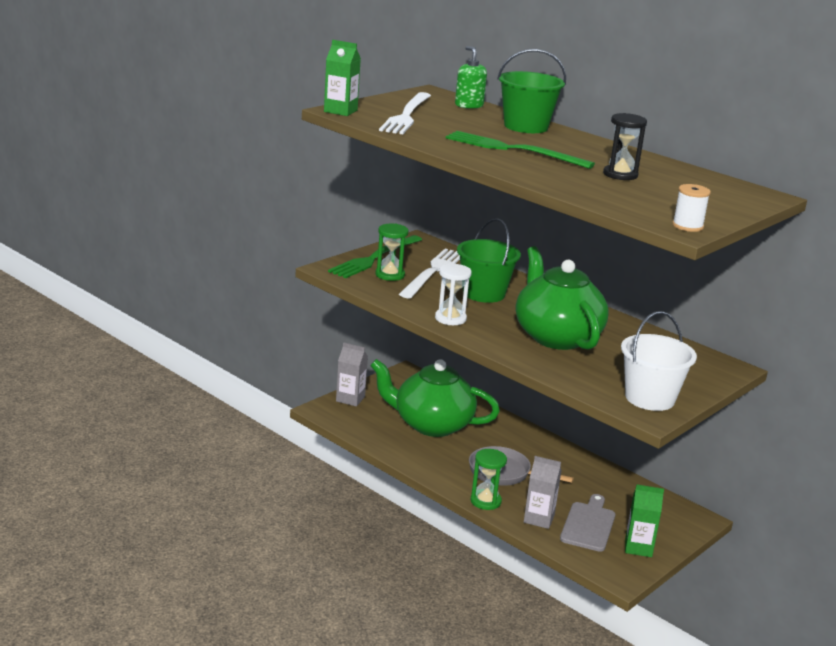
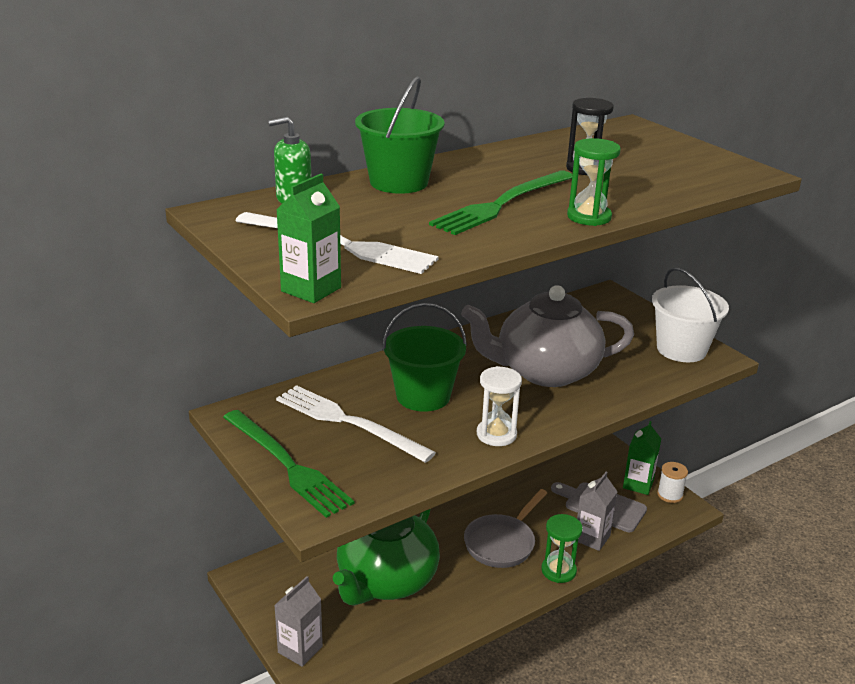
camera: 75 degrees left, 5 degrees up
green hourglass [375,224,408,281] -> green hourglass moved to [567,138,621,226]
green teapot [516,246,609,350] -> grey teapot [461,285,634,387]
white spool [672,184,711,232] -> white spool moved to [657,462,688,503]

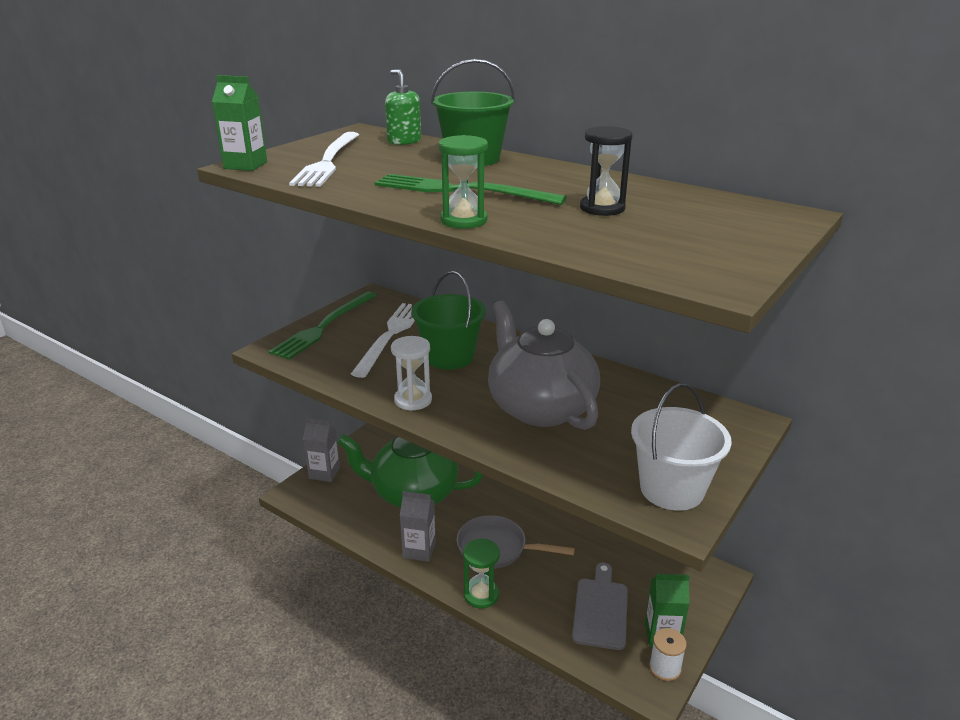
camera: 70 degrees right, 0 degrees up
grey carton [577,472,617,551] -> grey carton moved to [400,491,436,562]

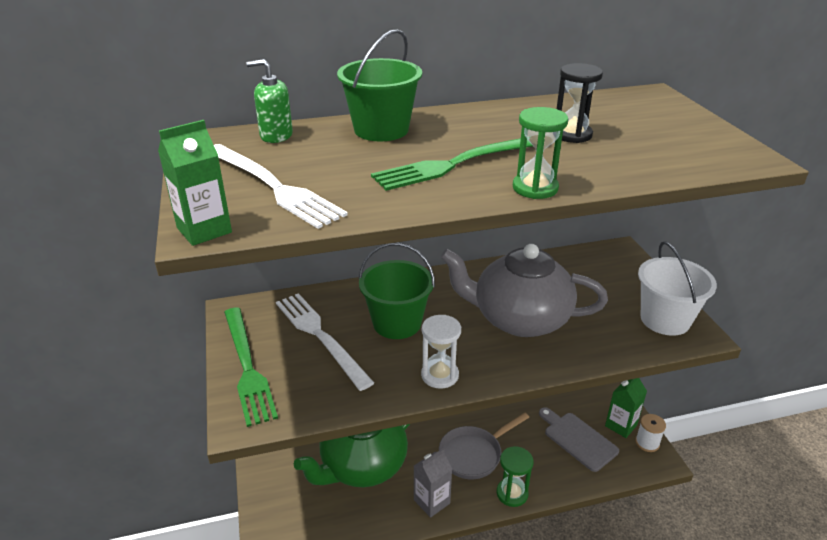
camera: 50 degrees left, 5 degrees up
grey carton [303,418,340,482] -> none

